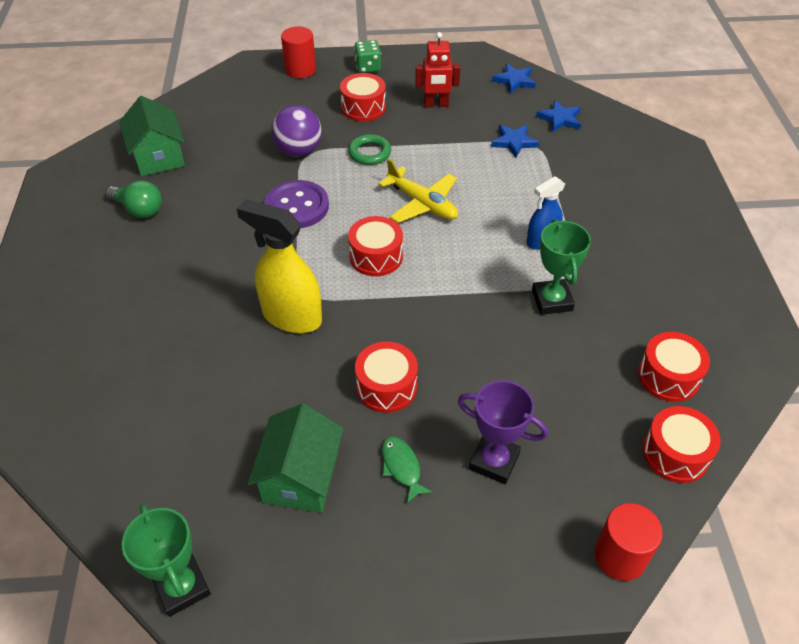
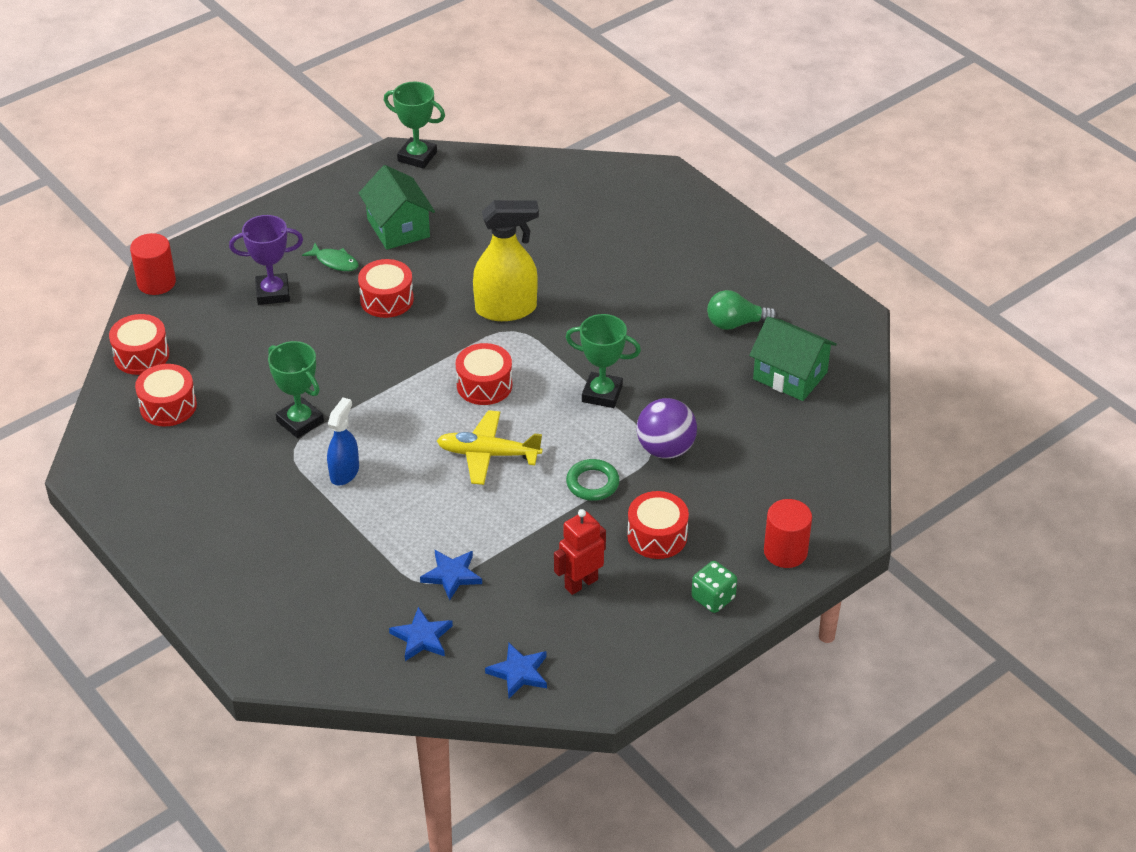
camera: 145 degrees right, 5 degrees down
purple button [264,180,329,228] -> green trophy [565,314,641,408]

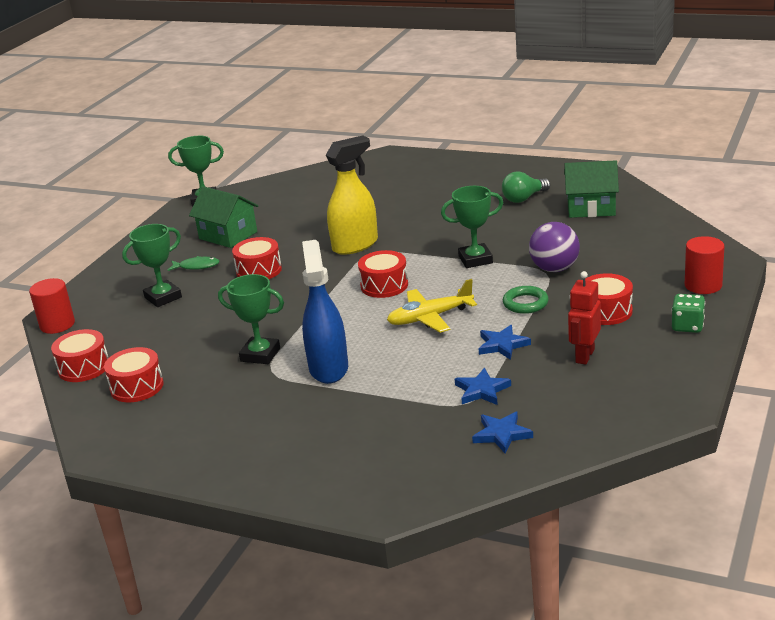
camera: 25 degrees left, 15 degrees down
purple trophy [229,215,303,305] -> green trophy [122,224,182,307]
blue spray bottle [327,397,359,486] -> blue spray bottle [302,240,348,384], size x1.66
blue star [485,643,547,698] -> blue star moved to [479,325,531,360]

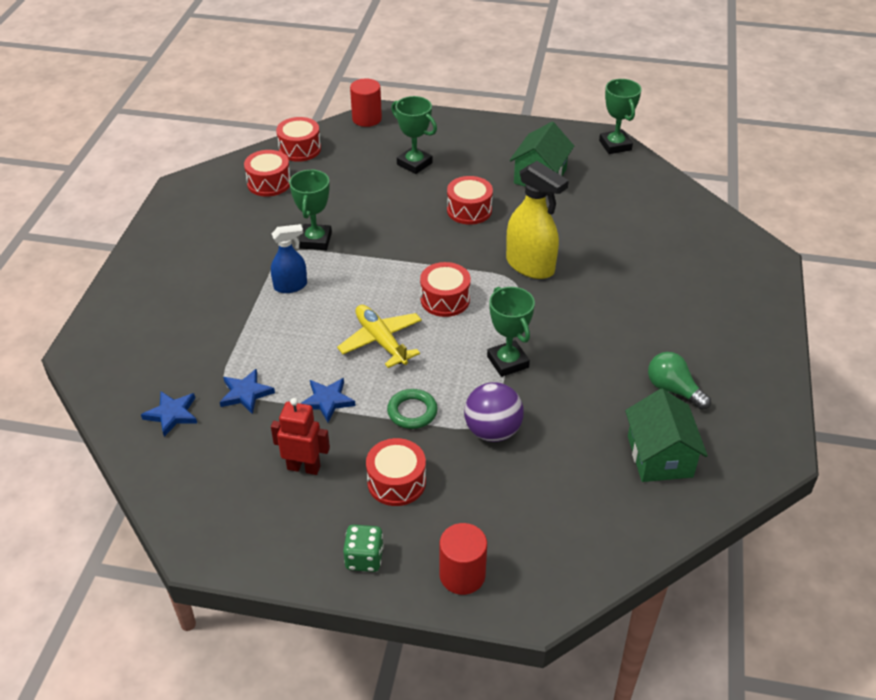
camera: 75 degrees right, 15 degrees up
green fish [168,256,220,271] -> none
blue spray bottle [302,240,348,384] -> blue spray bottle [271,224,307,293], size x0.60

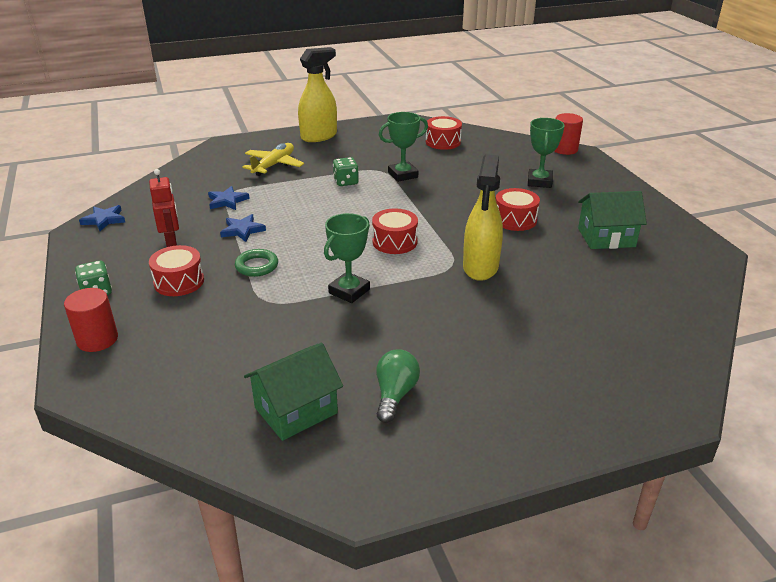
camera: 60 degrees right, 10 degrees down
blue star [141,391,197,437] -> blue star moved to [79,205,125,231]
blue spray bottle [271,224,307,293] -> green dice [333,157,359,186]
red drum [276,117,321,162] -> none
yellow plane [337,305,422,368] -> yellow plane moved to [242,143,304,176]
purple ball [464,382,524,442] -> none
green trophy [599,79,642,154] -> none
none -> yellow spray bottle [298,47,337,142]

